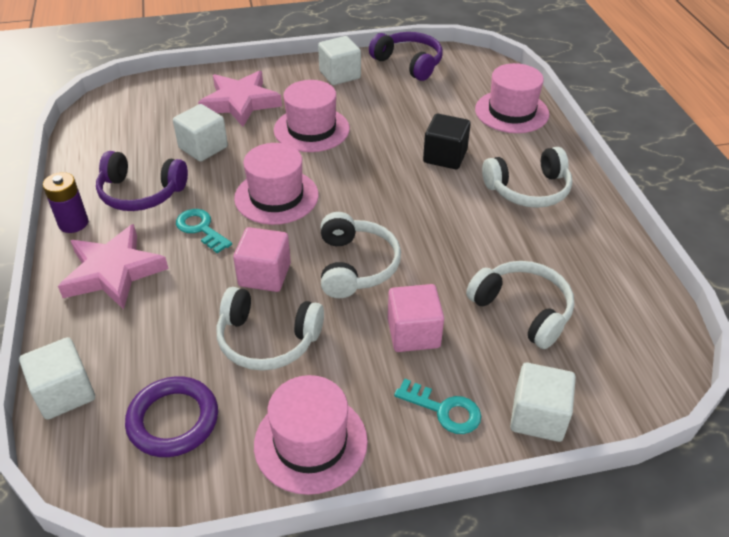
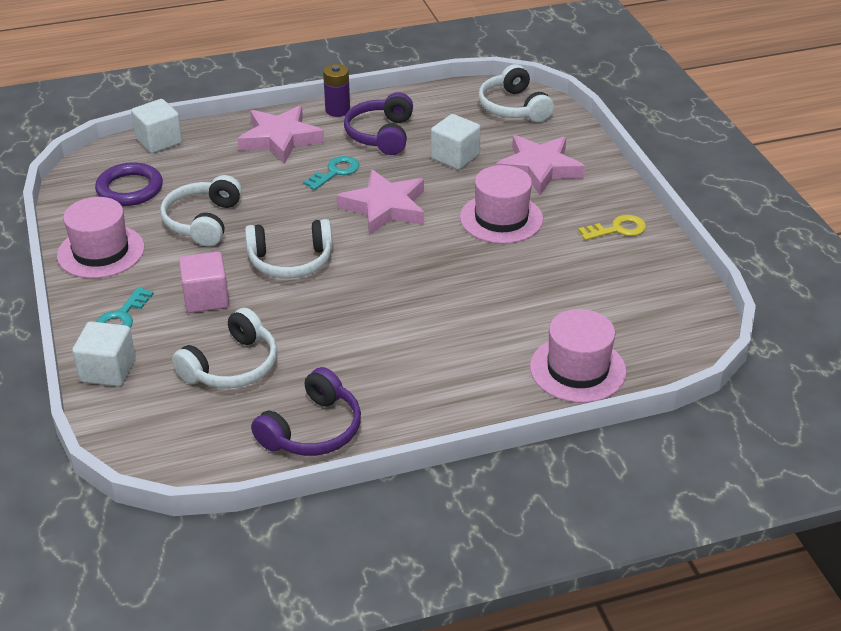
camera: 85 degrees right, 5 degrees down
pink cube [233,227,291,292] -> none
pink hat [234,143,319,225] -> pink star [337,169,424,235]
white cube [318,36,361,85] -> yellow key [578,215,646,240]
purple headphones [369,32,443,81] -> purple headphones moved to [251,367,361,456]
black cube [423,114,471,169] -> none
white headphones [482,147,572,208] -> white headphones moved to [479,64,554,122]

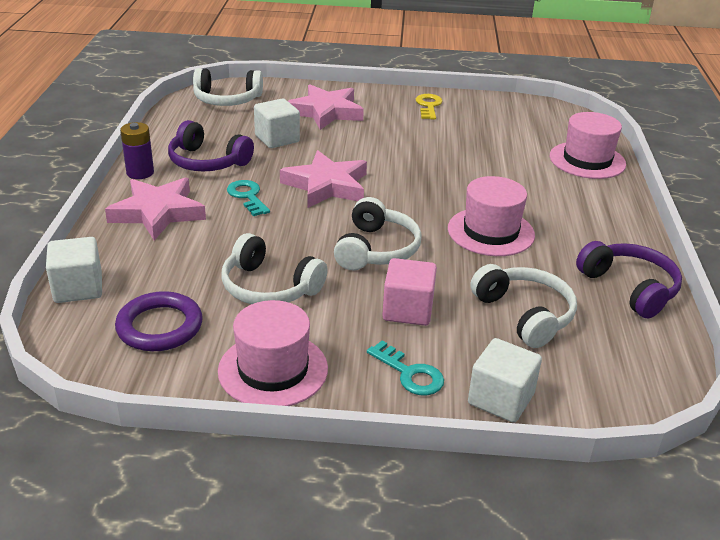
camera: 70 degrees left, 5 degrees down
pink hat [460,165,543,244] -> pink hat moved to [448,176,535,256]

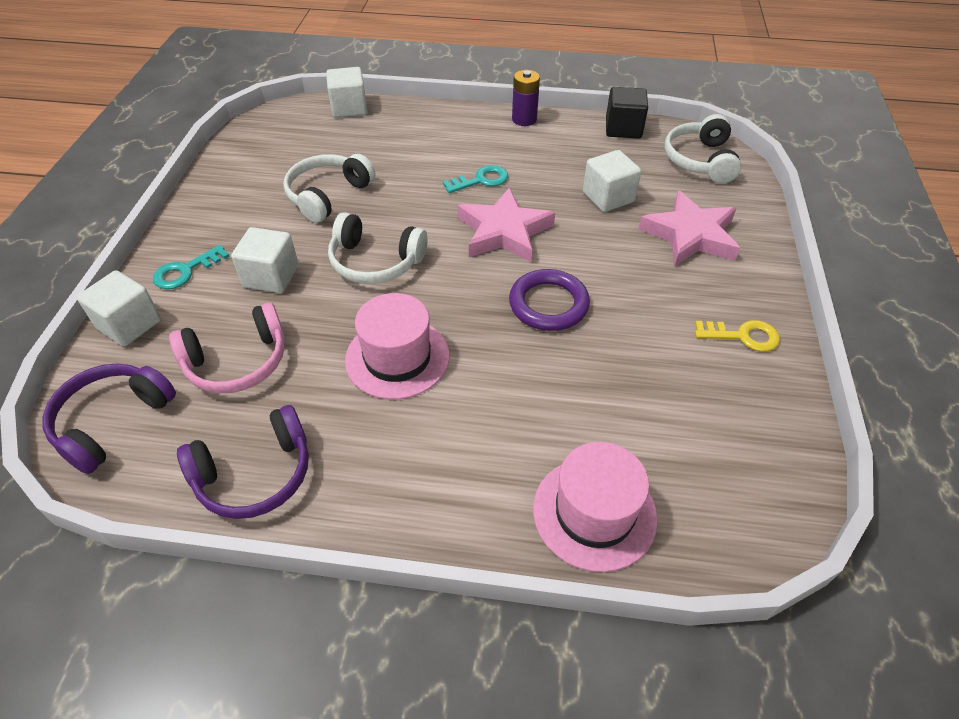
camera: 95 degrees right, 15 degrees up
pink star [105,177,206,240] -> none
purple ring [115,291,203,351] -> purple ring moved to [509,269,590,331]
purple headphones [168,120,254,171] -> purple headphones moved to [42,363,176,474]
pink hat [218,300,328,406] -> none
pink cube [382,258,437,326] -> white cube [231,227,299,293]
white headphones [470,264,577,348] -> pink headphones [169,303,285,393]
none -> black cube [606,87,648,139]

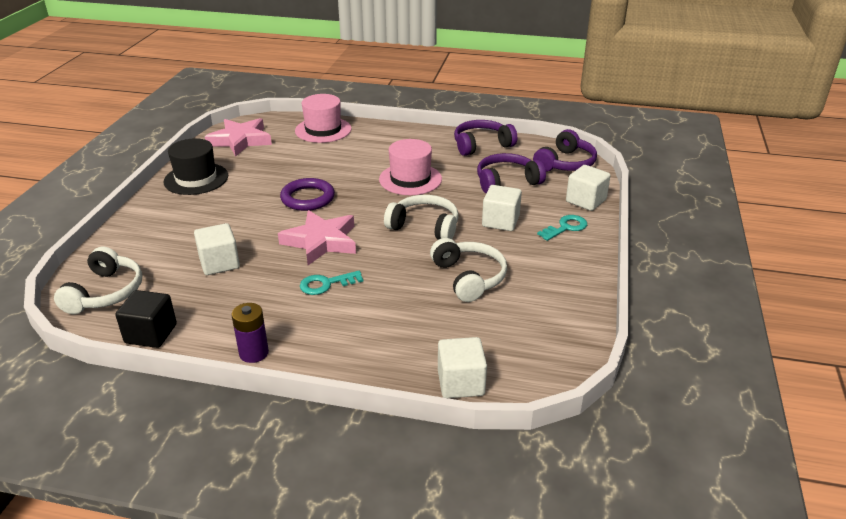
camera: 175 degrees left, 15 degrees down
pink headphones [169,303,285,393] -> purple headphones [477,153,546,193]
white headphones [283,154,375,223] -> white headphones turned 60 degrees counterclockwise [430,238,507,302]
pink star [639,191,740,267] -> pink star moved to [205,118,272,156]
yellow key [695,320,780,352] -> black hat [164,138,228,195]

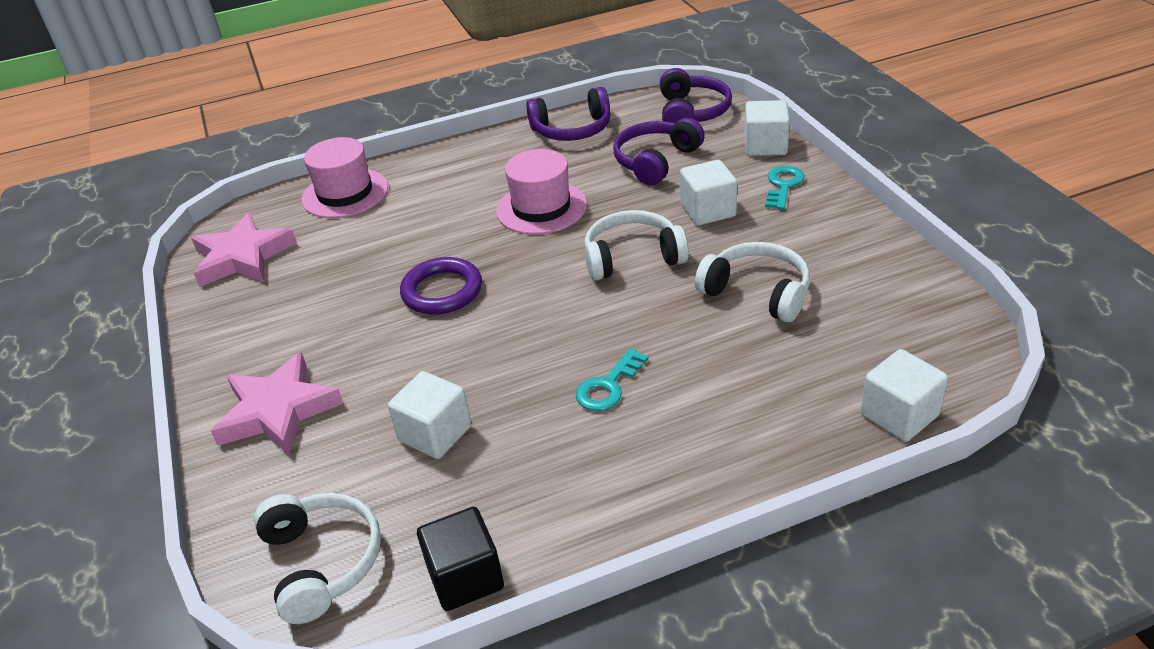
camera: 30 degrees left, 5 degrees up
black hat [164,138,228,195] -> none
purple battery [232,303,269,363] -> none
pink star [278,210,356,265] -> pink star moved to [211,352,343,455]
purple headphones [454,120,517,156] -> purple headphones turned 135 degrees counterclockwise [526,87,610,141]

